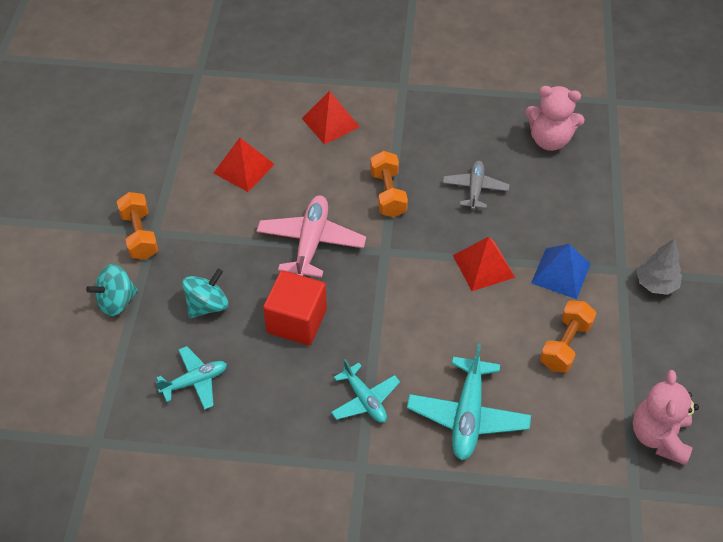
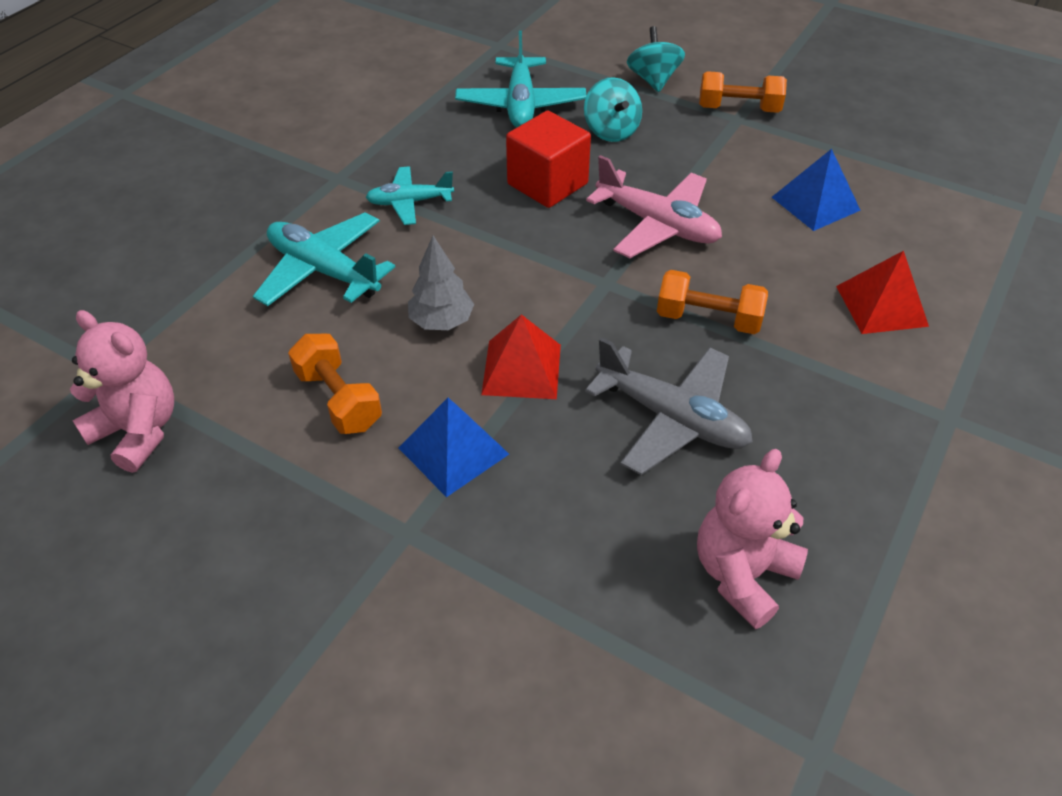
camera: 115 degrees right, 5 degrees down
turquoise plane [156,346,227,410] -> turquoise plane [455,30,586,127], size x1.58
red pyramid [214,138,275,192] -> blue pyramid [772,149,861,231]
grey plane [443,161,510,210] -> grey plane [585,337,753,475], size x1.58
grey tree [636,238,682,295] -> grey tree moved to [408,236,474,330]

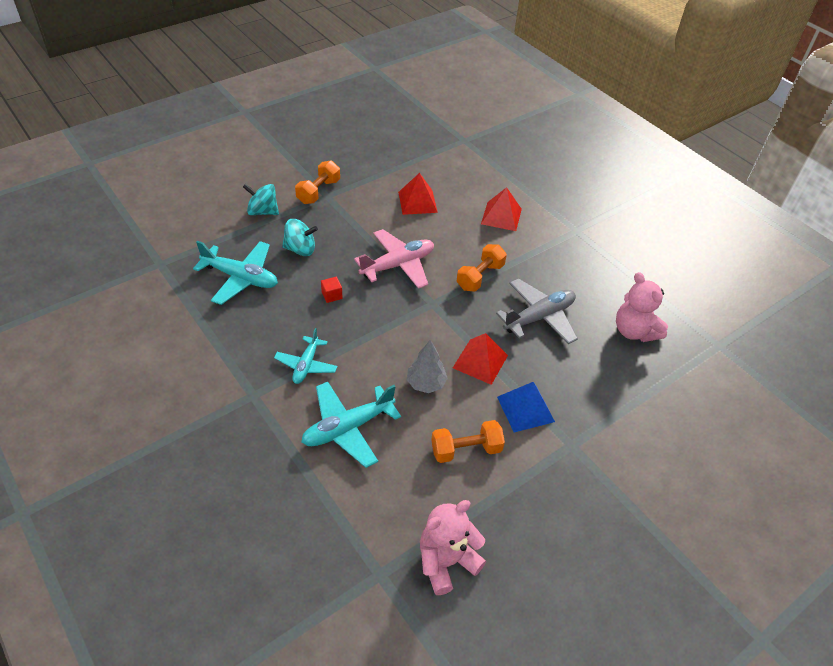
camera: 70 degrees left, 0 degrees up
red cube [506,111,591,208] -> red cube [321,277,342,303], size x0.43
blue pyramid [772,149,861,231] -> red pyramid [398,173,438,215]

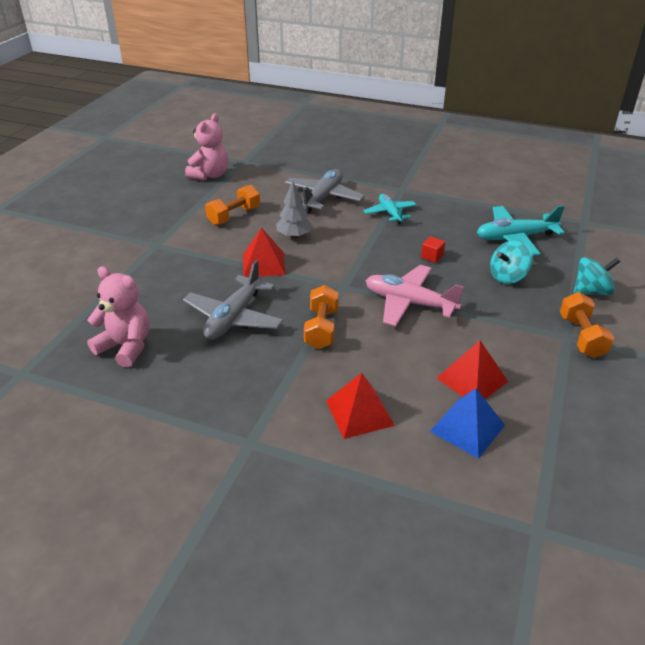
camera: 150 degrees right, 10 degrees down
turquoise plane [301,382,401,468] -> grey plane [285,169,364,214]
pink plane [354,229,434,289] -> pink plane turned 90 degrees clockwise [365,265,464,326]
blue pyramid [497,382,555,432] -> blue pyramid moved to [430,388,505,459]

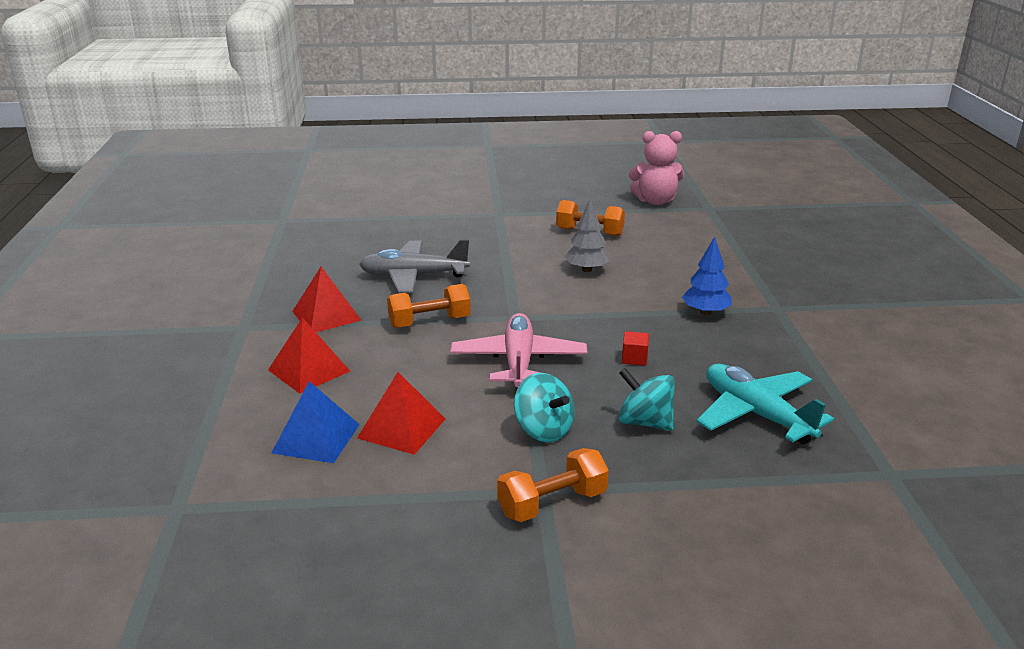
camera: 65 degrees right, 10 degrees down
pink teddy bear [87,266,150,368] -> none
red pyramid [243,228,286,277] -> red pyramid moved to [292,267,361,332]
grey plane [285,169,364,214] -> none
turquoise plane [364,194,417,224] -> blue tree [682,237,732,315]
turquoise spinning top [574,257,620,295] -> turquoise spinning top moved to [514,373,574,442]

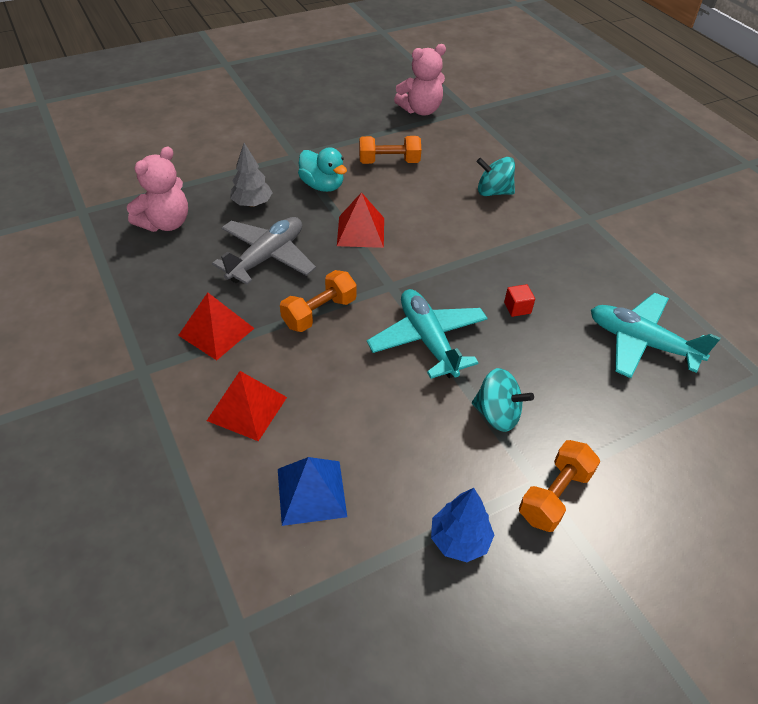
camera: 25 degrees left, 20 degrees up
red pyramid [357,372,445,455] -> red pyramid moved to [337,192,384,248]
grey plane [359,239,470,293] -> grey plane turned 150 degrees clockwise [212,217,316,285]
pink plane [450,313,588,391] -> turquoise plane [367,289,488,379]
grey tree [564,199,610,272] -> grey tree moved to [230,143,273,207]
turquoise spinning top [619,368,675,431] -> turquoise spinning top moved to [477,157,515,196]
blue tree [682,237,732,315] -> blue tree moved to [431,488,494,562]
none -> pink teddy bear [127,147,188,232]
none -> turquoise duck [298,148,347,192]

